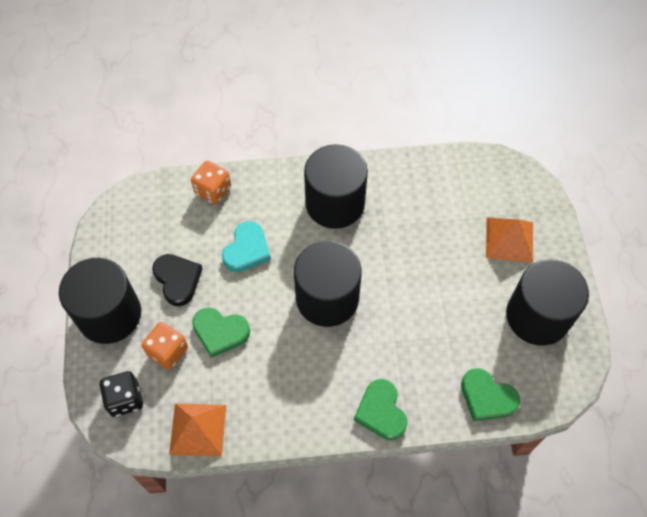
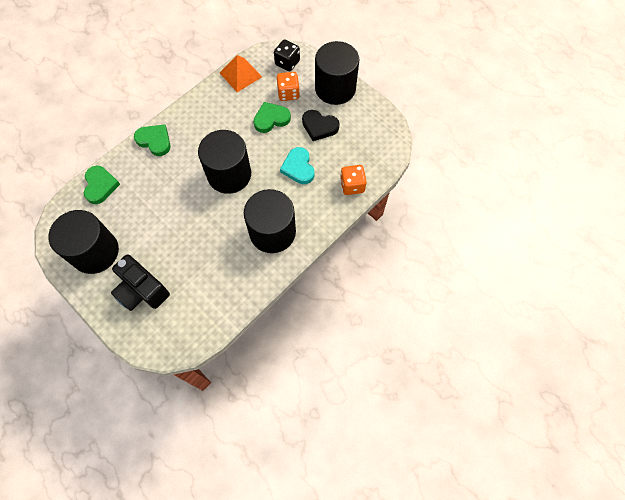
camera: 140 degrees right, 5 degrees up
green heart [461,368,520,421] -> green heart turned 90 degrees clockwise [84,166,120,204]
orange pyramid [486,218,533,263] -> black camera [111,254,170,311]

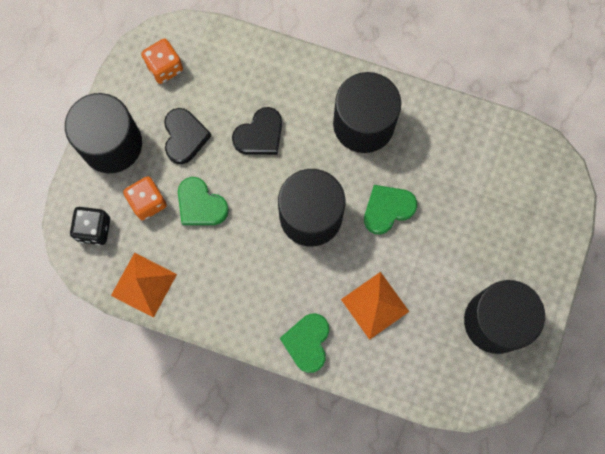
camera: 115 degrees left, 10 degrees up
green heart [84,166,120,204] -> green heart moved to [364,185,417,234]
black camera [111,254,170,311] -> none
turquoise heart [280,147,314,184] -> black heart [232,107,282,155]
orange dice [340,165,367,195] -> orange dice moved to [141,39,183,84]
none -> orange pyramid [341,272,409,340]

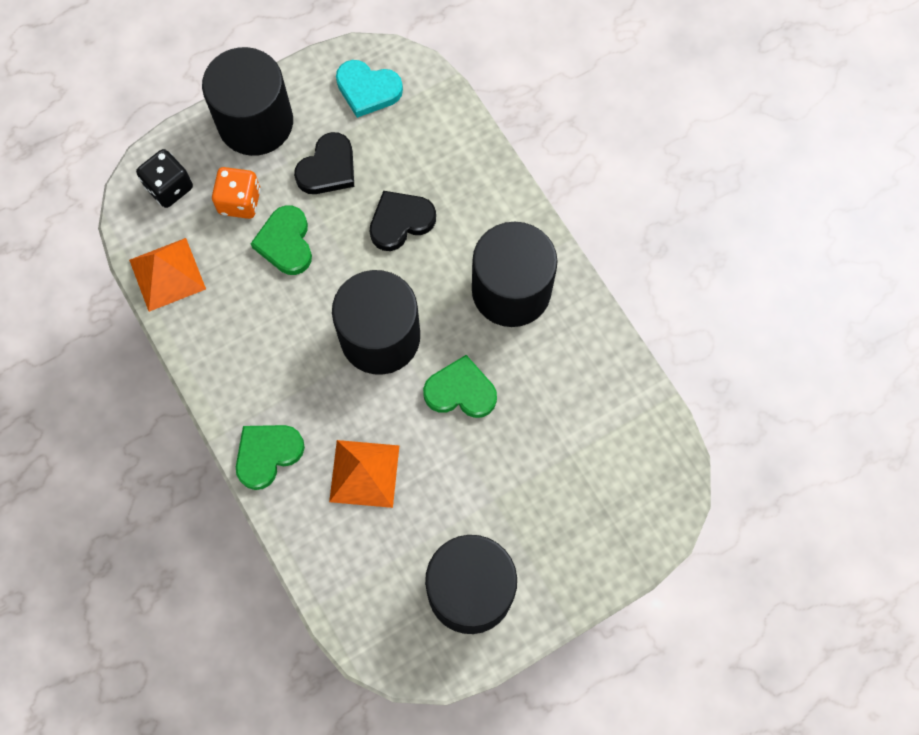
camera: 40 degrees right, 5 degrees down
orange dice [141,39,183,84] -> turquoise heart [336,60,403,118]
black heart [232,107,282,155] -> black heart turned 150 degrees clockwise [370,191,436,251]

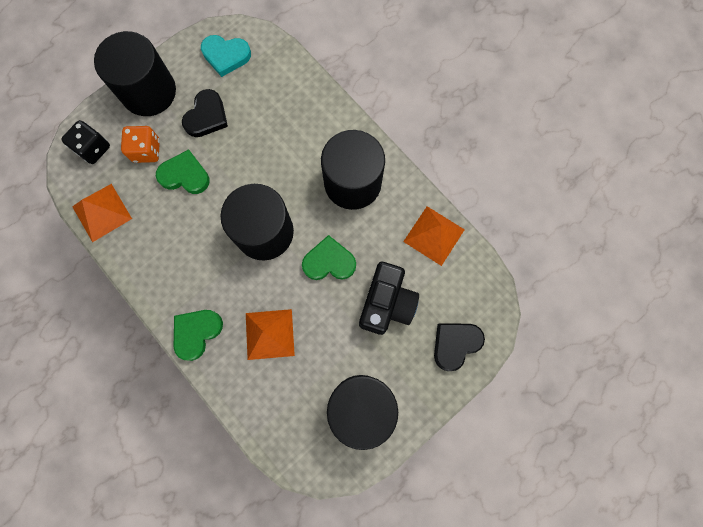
camera: 10 degrees left, 5 degrees up
green heart [251,205,312,275] -> green heart turned 120 degrees clockwise [156,149,210,194]
black heart [370,191,436,251] -> black heart moved to [434,324,485,371]
none -> black camera [359,262,419,335]
none -> orange pyramid [403,206,465,266]

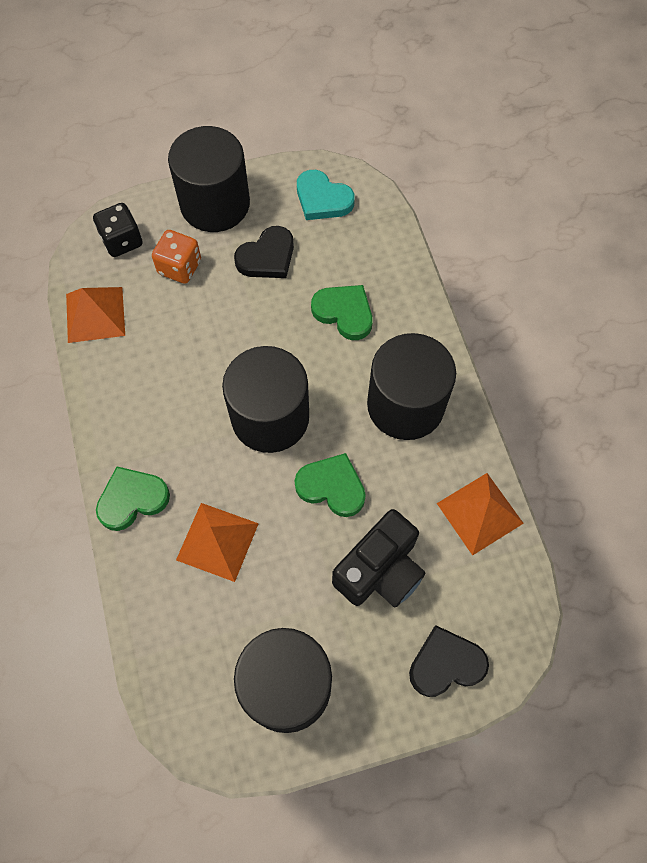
camera: 25 degrees right, 10 degrees down
green heart [156,149,210,194] -> green heart moved to [311,285,373,340]

